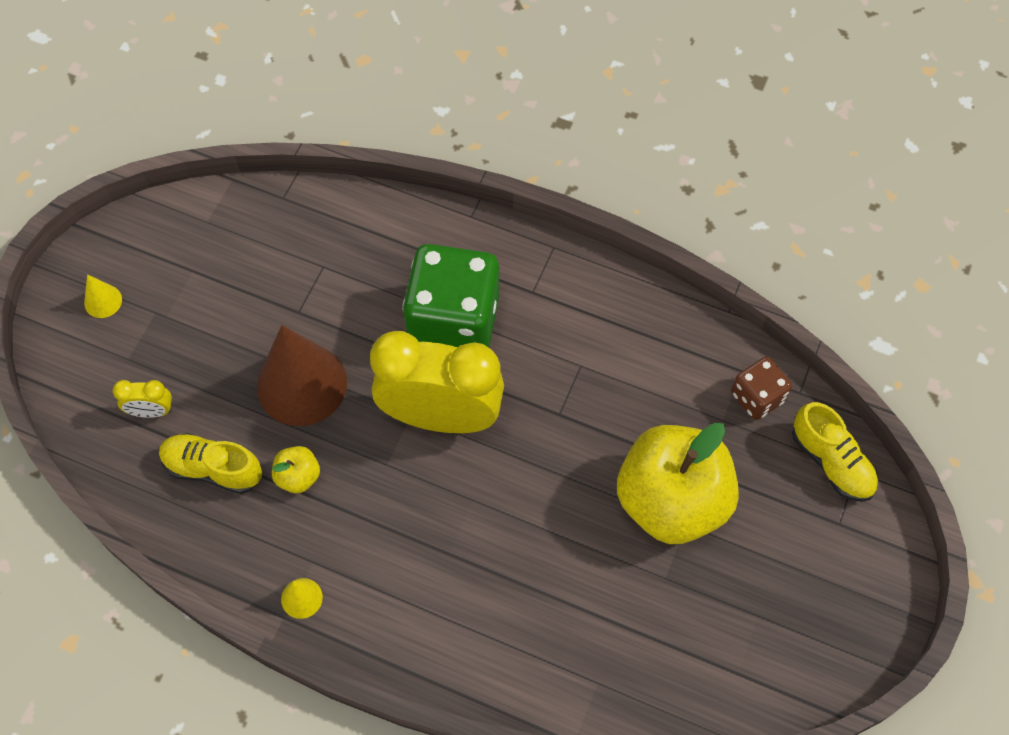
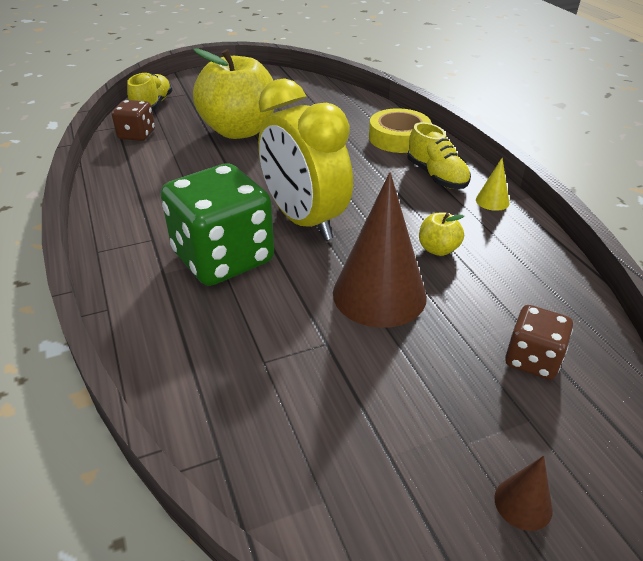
camera: 135 degrees left, 25 degrees down
yellow cone [84,274,122,318] -> brown cone [494,456,553,531]
yellow clock [113,380,172,418] -> brown dice [505,305,573,380]
yellow shoe [159,433,262,494] -> yellow shoe moved to [407,122,471,189]
none -> yellow tape [369,108,431,153]

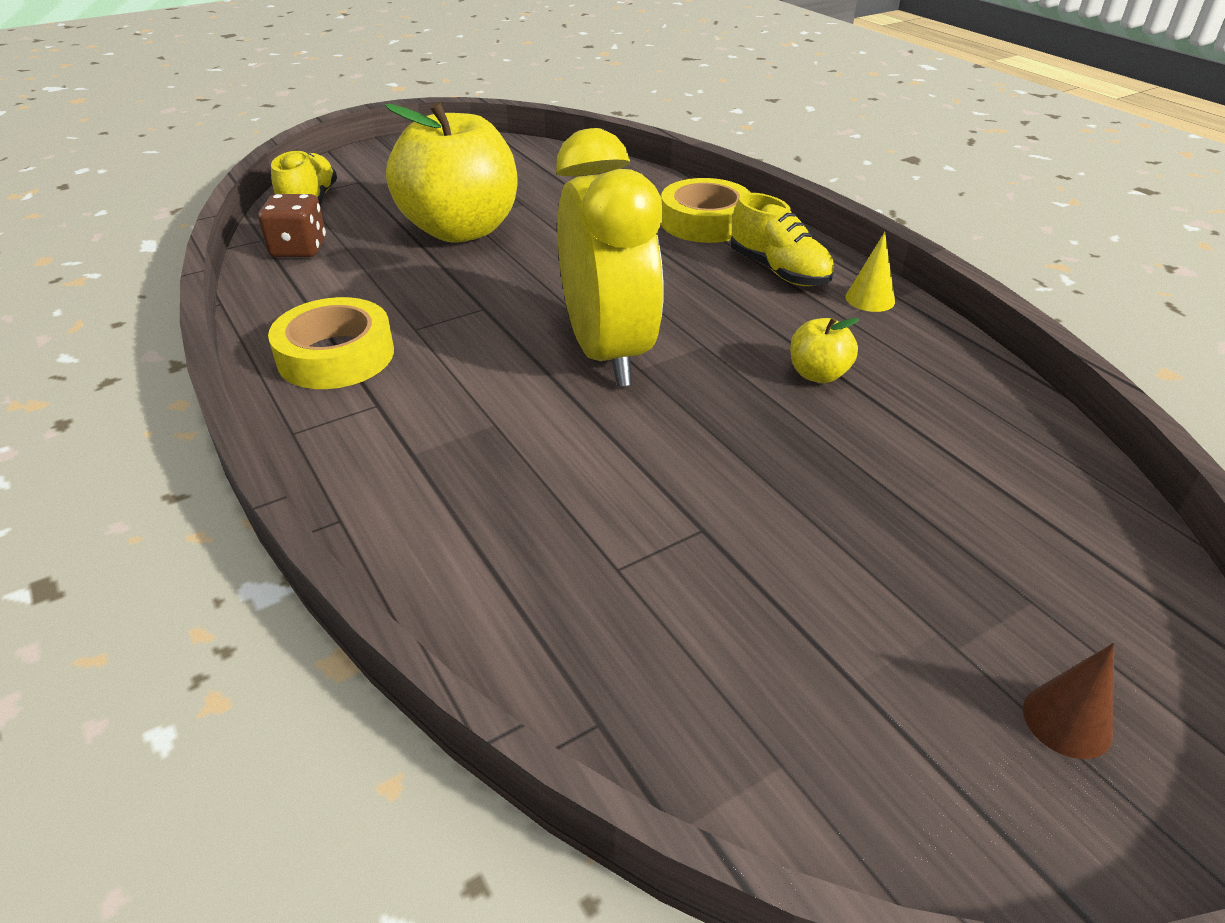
camera: 10 degrees left, 0 degrees up
green dice [160,163,274,286] -> none
yellow clock [258,78,353,241] -> yellow clock turned 150 degrees counterclockwise [556,128,664,387]
brown cone [333,172,427,328] -> none
brown dice [505,305,573,380] -> none
none -> yellow tape [268,297,394,389]

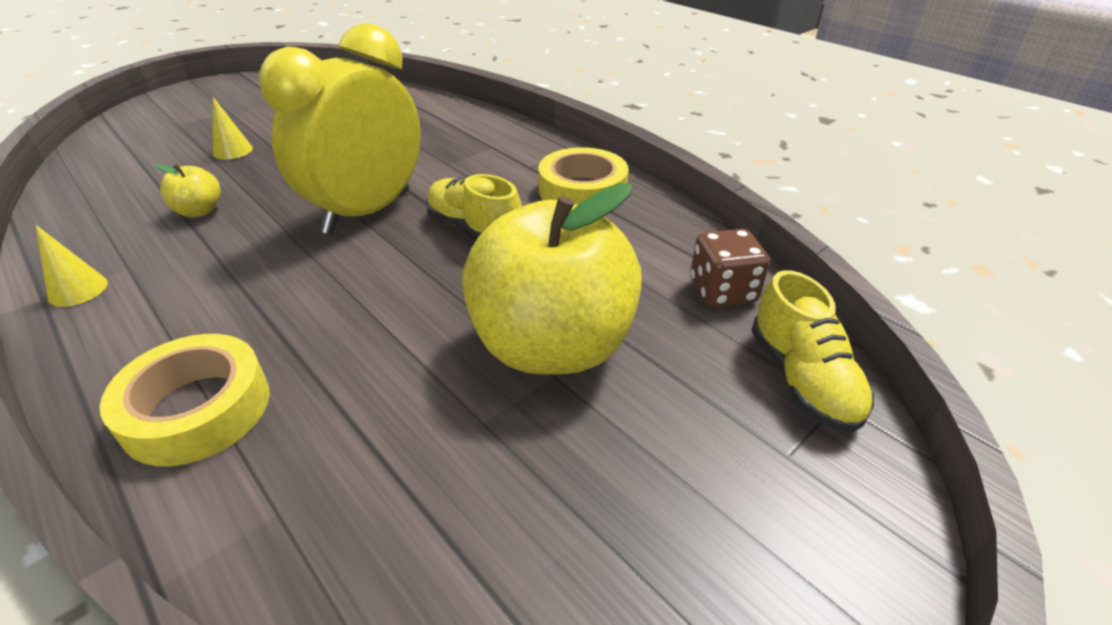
camera: 170 degrees right, 0 degrees up
yellow clock [556,128,664,387] -> yellow clock turned 60 degrees clockwise [259,23,421,234]
yellow shoe [730,193,834,286] -> yellow shoe moved to [426,174,522,239]
brown cone [1023,643,1114,759] -> none
none -> yellow cone [213,97,253,160]

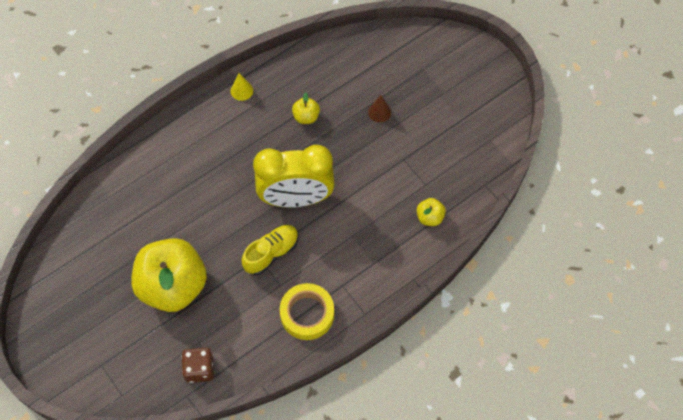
camera: 95 degrees right, 25 degrees up
yellow tape [100,334,270,466] -> none
yellow cone [213,97,253,160] -> brown cone [368,95,391,123]
yellow clock [259,23,421,234] -> yellow clock turned 135 degrees clockwise [253,145,335,207]
yellow shoe [751,270,874,433] -> none
none -> yellow apple [417,198,446,226]

